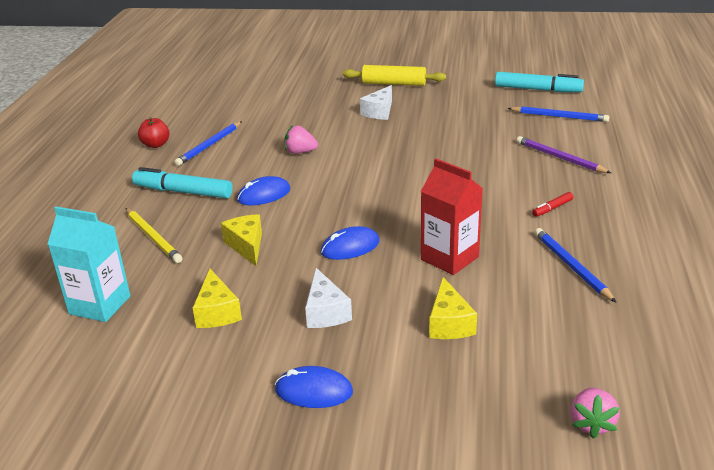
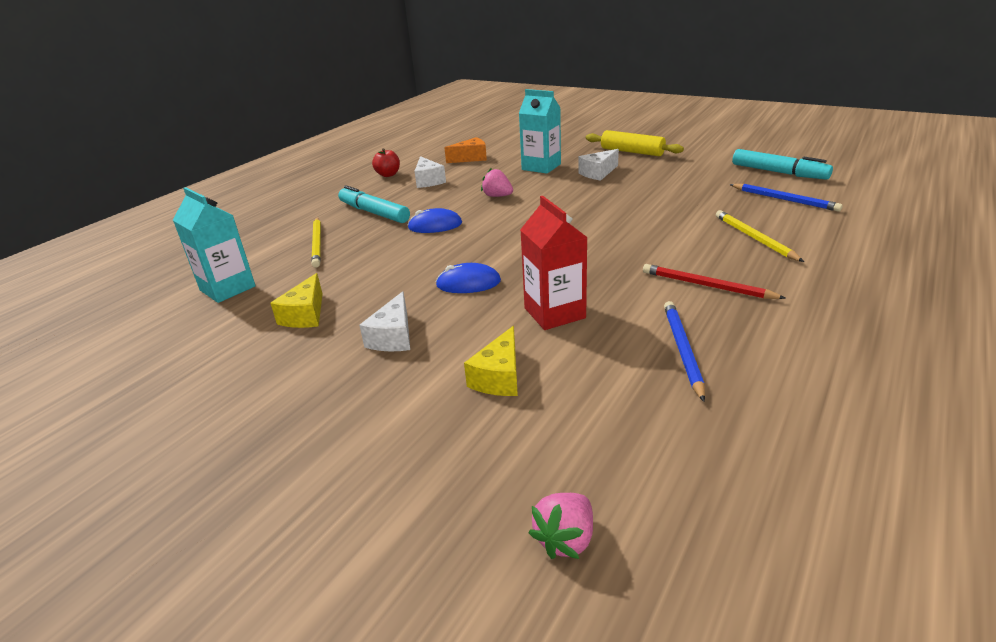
camera: 25 degrees right, 0 degrees up
blue pencil [174,121,242,166] -> white cheese [414,156,446,188]
yellow cheese [221,214,262,266] -> none
blue mouse [275,366,353,408] -> none
purple pencil [516,136,611,173] -> yellow pencil [716,210,804,262]
red marker [532,192,574,217] -> red pencil [643,264,786,299]
none -> orange cheese [444,137,487,163]
none -> turquoise carton [519,89,561,174]

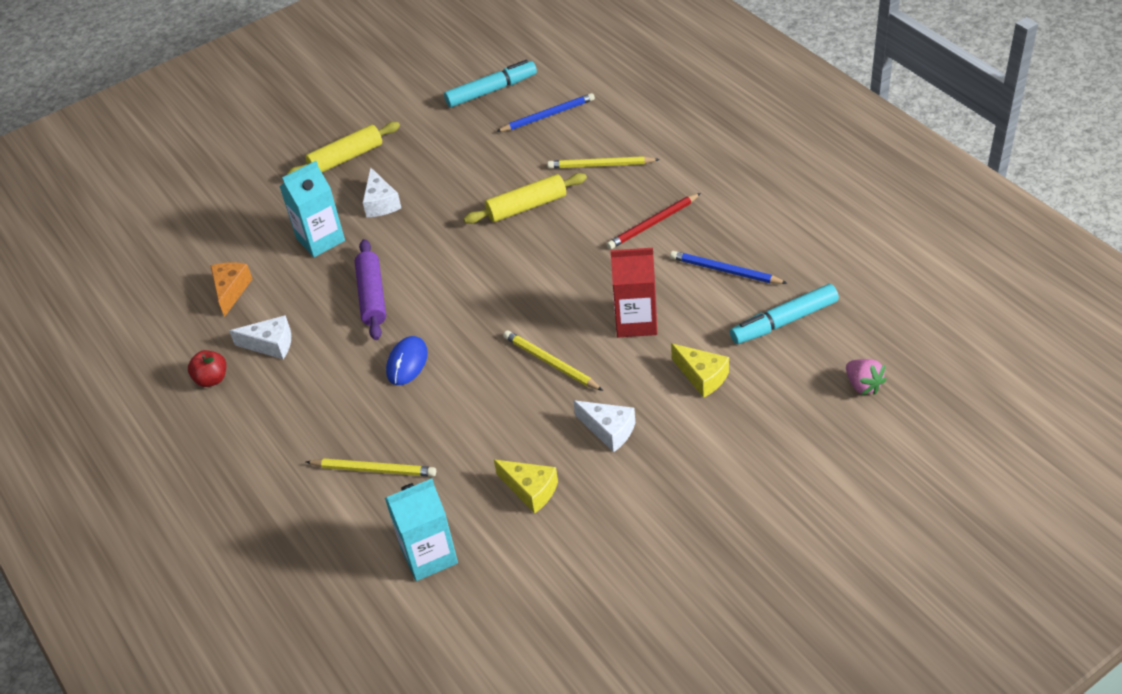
camera: 65 degrees left, 15 degrees up
turquoise marker [338,185,410,223] -> turquoise marker moved to [730,284,839,344]
blue mouse [436,263,501,293] -> yellow pencil [503,330,603,391]
pink strawberry [481,168,513,197] -> purple rolling pin [355,239,386,340]
none -> yellow rolling pin [463,173,587,224]

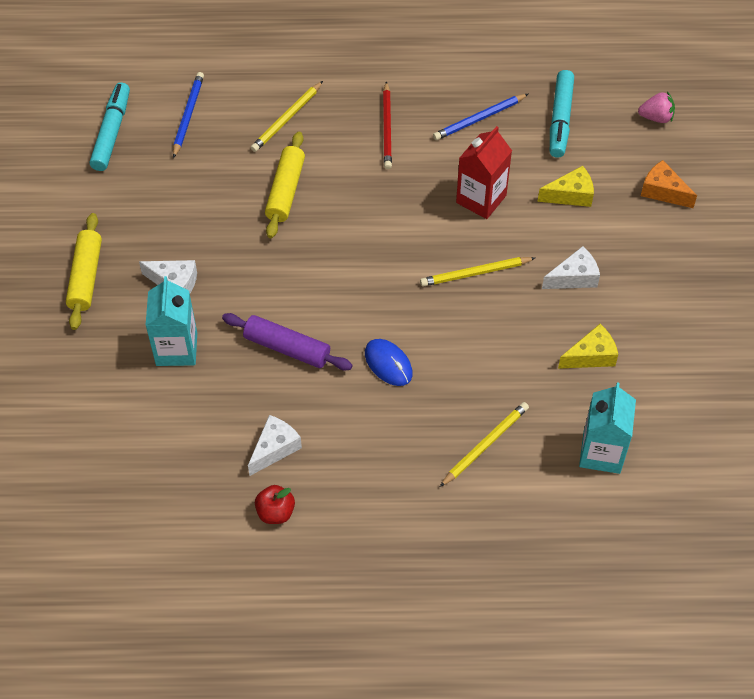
camera: 60 degrees left, 10 degrees up
orange cheese [210,262,252,317] -> orange cheese moved to [641,160,697,208]

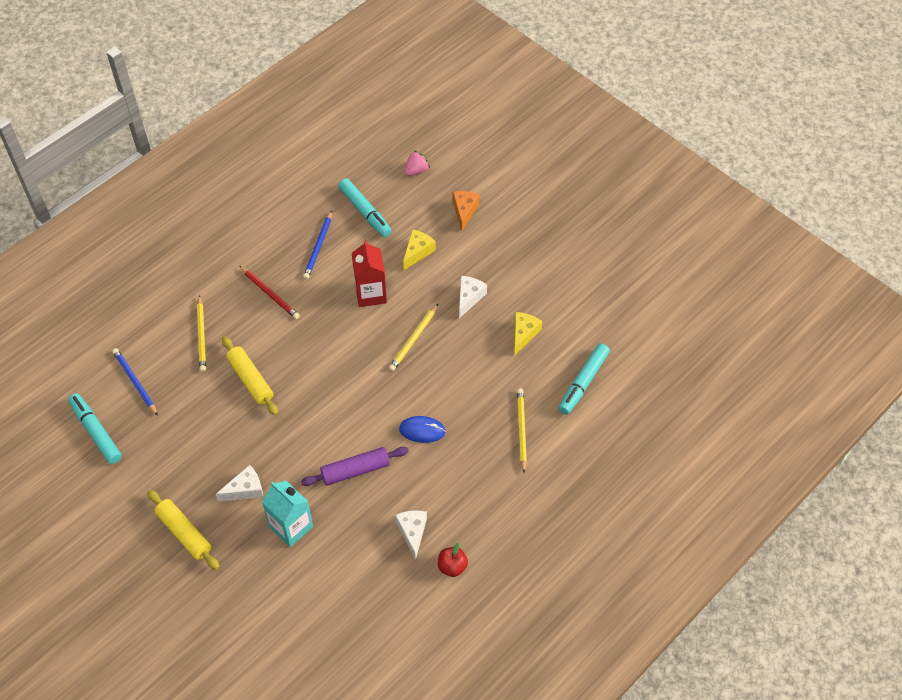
camera: 45 degrees left, 0 degrees up
turquoise carton [579,382,636,474] -> turquoise marker [559,343,610,414]
orange cheese [641,160,697,208] -> orange cheese turned 105 degrees clockwise [453,191,480,231]

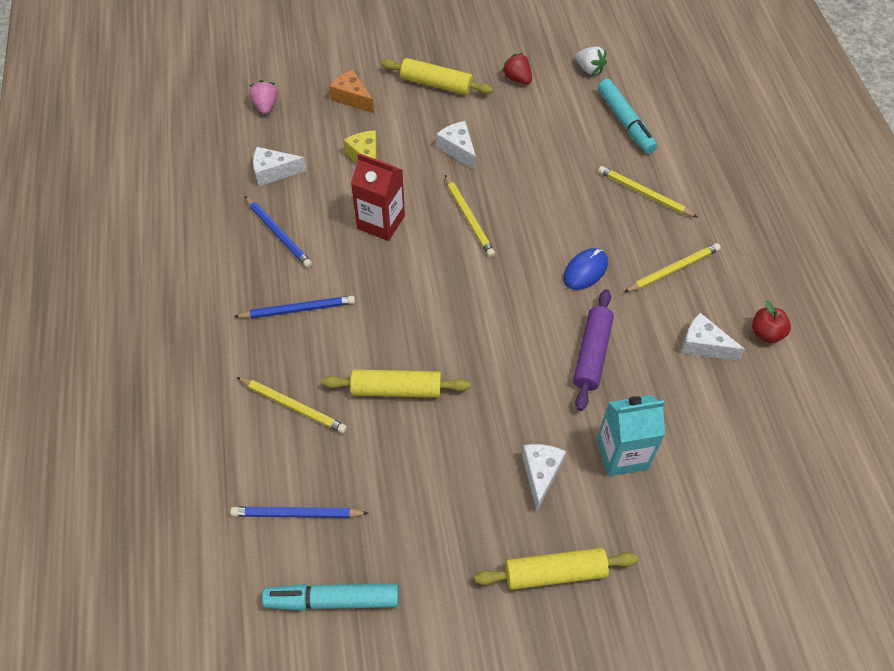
camera: 55 degrees left, 0 degrees up
red pencil [240,266,300,319] -> blue pencil [234,296,355,319]
turquoise marker [338,178,392,237] -> white cheese [253,147,307,186]
yellow cheese [514,312,542,356] -> none
none -> yellow rolling pin [381,58,493,95]
none -> red strawberry [502,53,532,84]
none -> white strawberry [576,46,607,75]
none -> yellow pencil [624,243,721,292]

